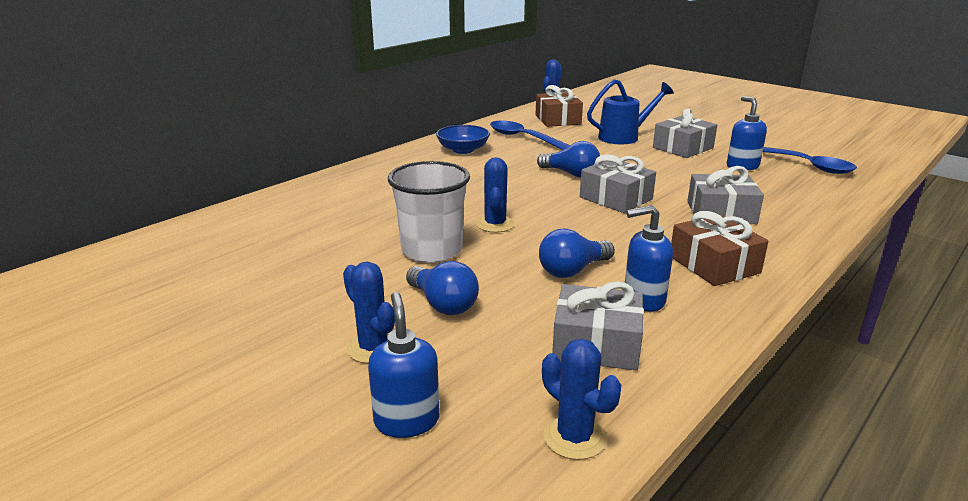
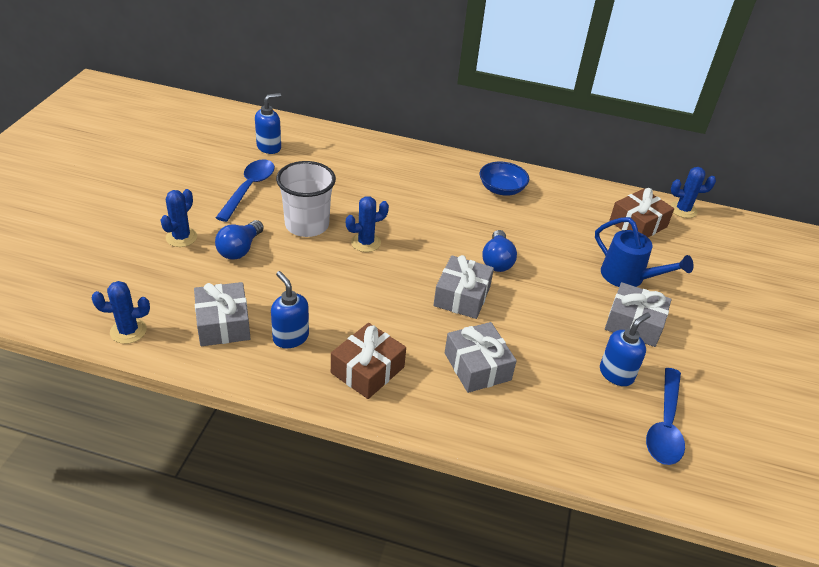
camera: 60 degrees right, 15 degrees up
blue soap dispenser [368,292,440,438] -> blue soap dispenser moved to [255,93,281,154]
blue spoon [490,121,570,150] -> blue spoon moved to [216,159,275,222]
blue light bulb [539,229,615,278] -> none
blue cactus [542,339,621,460] -> blue cactus turned 60 degrees clockwise [92,281,150,344]

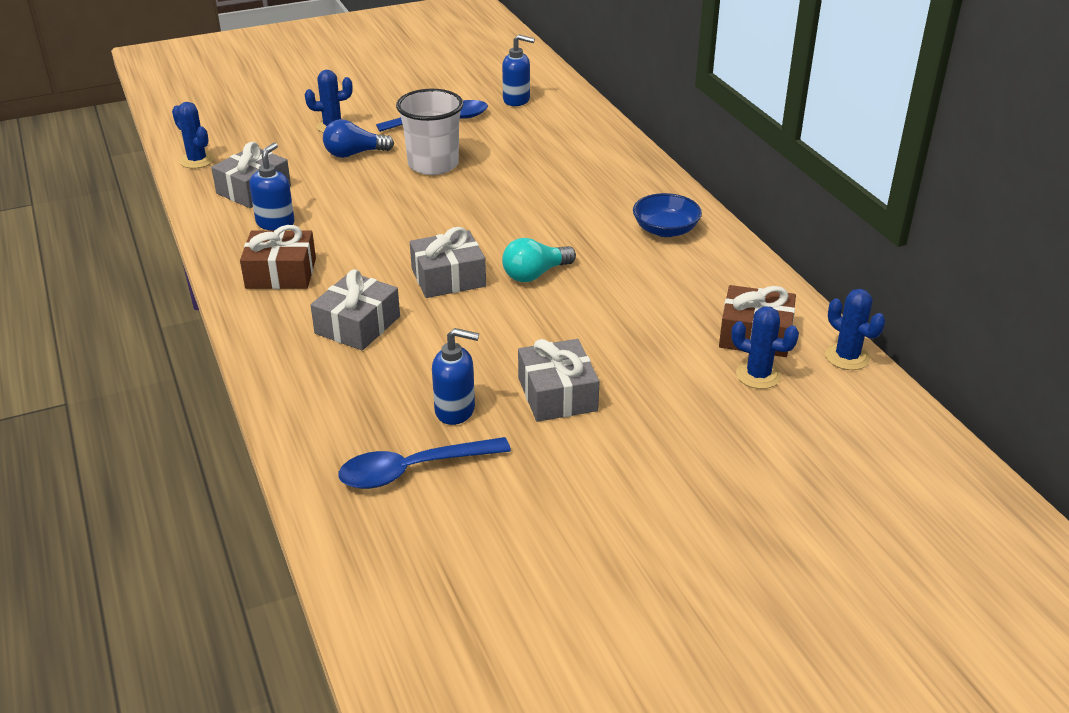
camera: 55 degrees right, 5 degrees down
blue cactus [346,196,389,252] -> blue cactus moved to [731,306,799,389]
blue light bulb [482,230,517,272] -> turquoise light bulb [502,238,576,282]
blue watering can [595,217,694,287] -> none

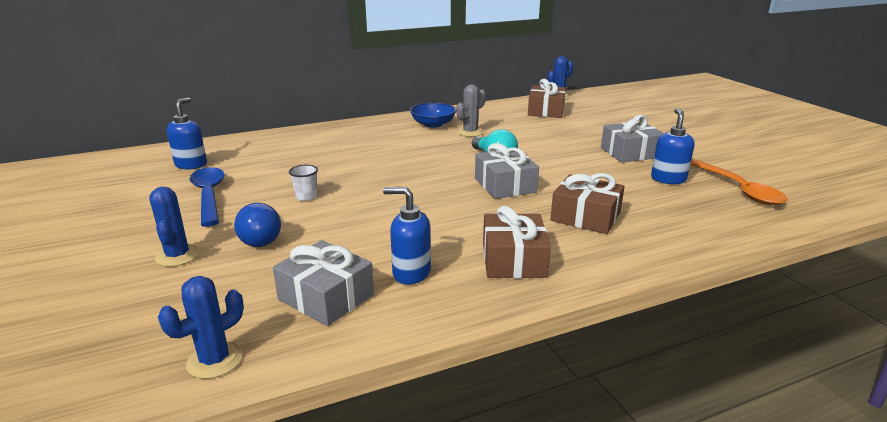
camera: 90 degrees left, 10 degrees down
grey gift [310,269,400,351] -> brown gift [550,173,625,234]
blue spoon [338,437,511,489] -> orange spoon [690,160,787,205]
white cup [396,89,464,175] -> white cup [289,165,318,201], size x0.44
blue cactus [731,306,799,389] -> none
none -> grey cactus [456,84,486,137]

